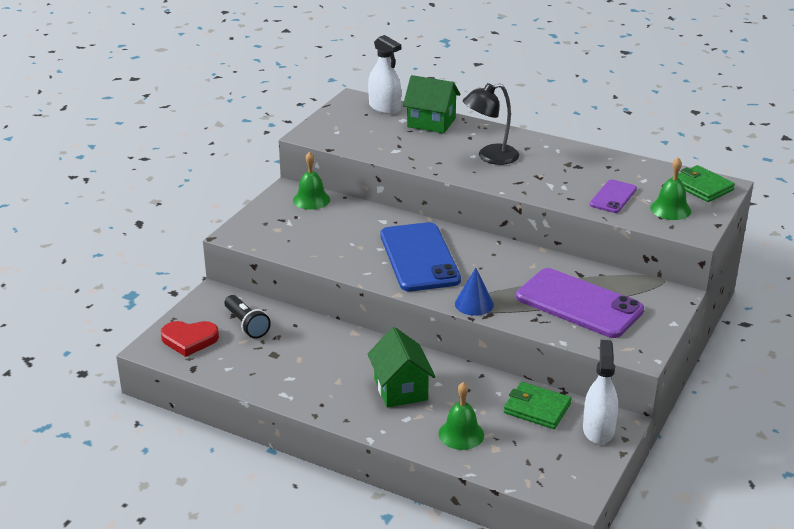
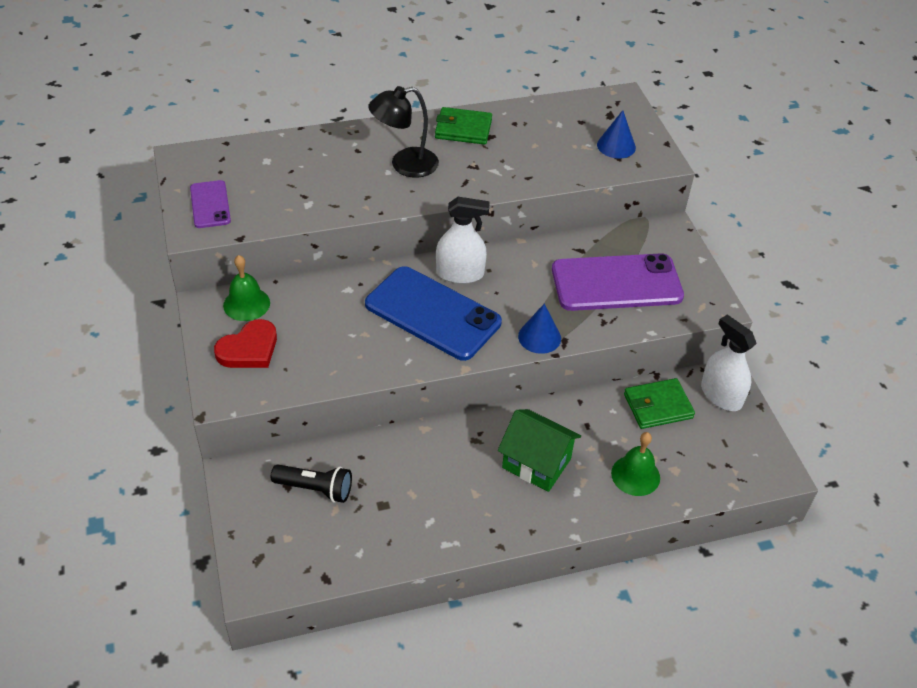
camera: 45 degrees left, 15 degrees up
red heart [161,321,219,357] -> red heart moved to [214,319,277,368]
white spray bottle [368,35,401,114] -> white spray bottle moved to [436,197,490,284]
green house [403,75,460,133] -> none
black lamp [463,83,519,165] -> black lamp turned 45 degrees clockwise [368,86,439,178]
purple phone [590,179,637,213] -> purple phone moved to [190,180,231,228]
green bell [650,158,691,220] -> blue cone [597,110,636,159]
green wallet [672,165,735,202] -> green wallet moved to [435,107,492,145]

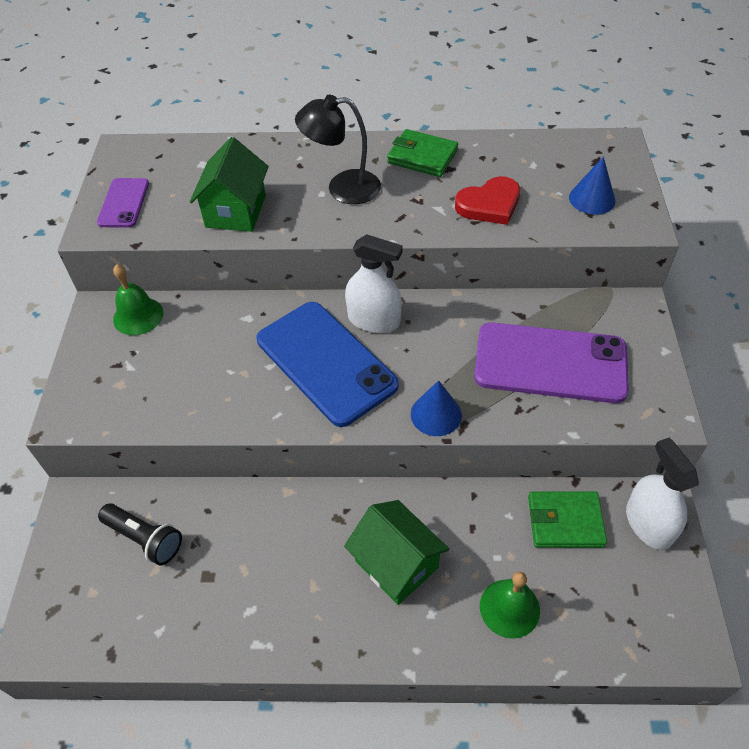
camera: 20 degrees right, 5 degrees up
red heart [214,319,277,368] -> red heart moved to [455,176,520,225]
none -> green house [190,137,269,232]

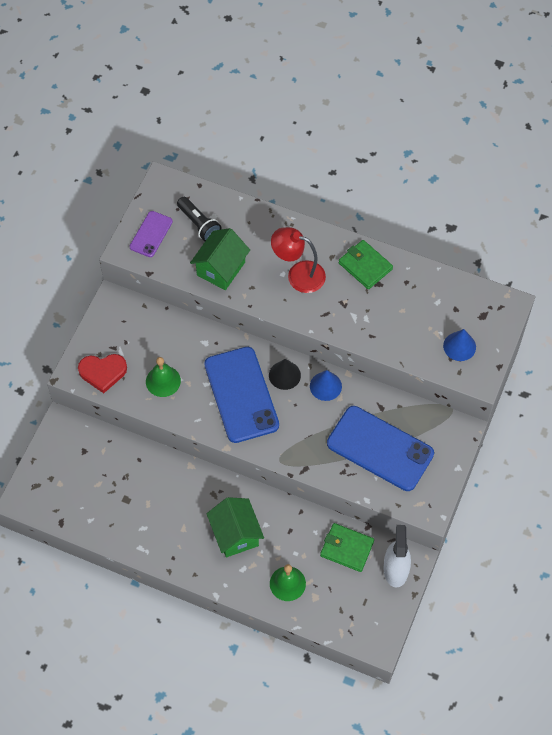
camera: 20 degrees right, 10 degrees up
black flashlight [98,503,182,566] -> black flashlight moved to [177,197,221,241]
green bell [113,264,163,335] -> green bell moved to [146,357,181,397]
black lamp [295,95,381,204] -> red lamp [271,227,326,293]
white spray bottle [345,234,403,333] -> black cone [269,359,301,390]
blue cone [411,380,462,436] -> blue cone moved to [310,370,342,401]
red heart [455,176,520,225] -> red heart moved to [78,354,127,393]
purple phone [474,322,629,403] -> blue phone [327,406,434,491]

